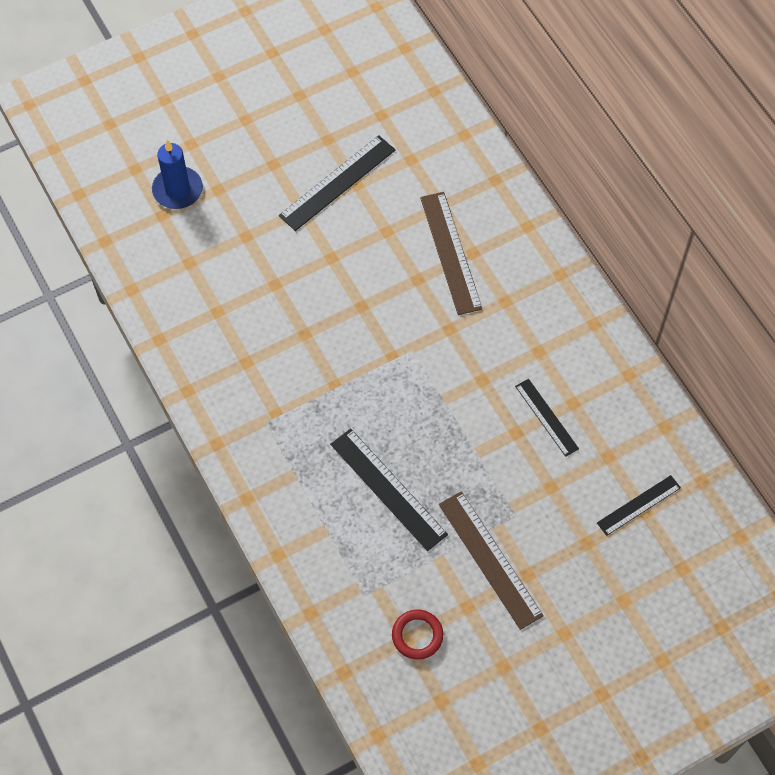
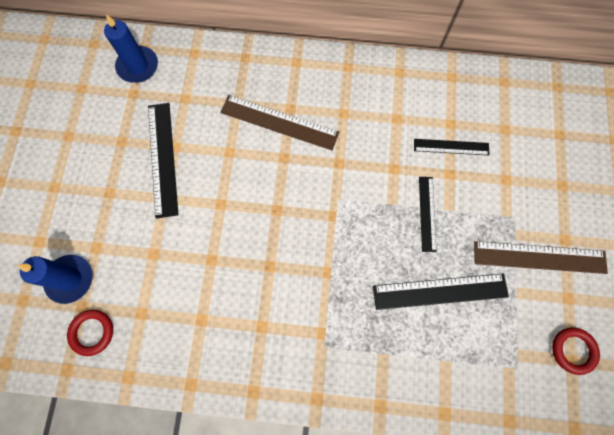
camera: 55 degrees left, 10 degrees up
black ruler [597,475,681,536] -> black ruler moved to [419,177,437,252]
none -> red ring [67,310,113,356]
none -> blue candle [104,14,158,83]

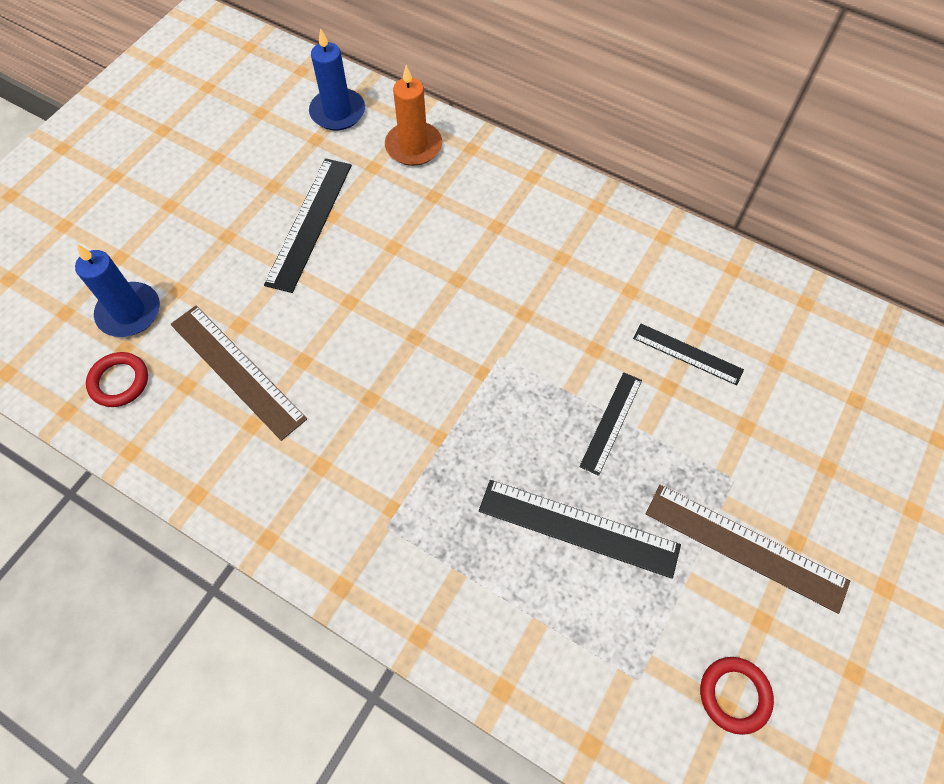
camera: 25 degrees right, 10 degrees down
brown ruler [220,95,339,150] -> brown ruler moved to [171,306,307,441]
none -> orange candle [385,65,442,166]

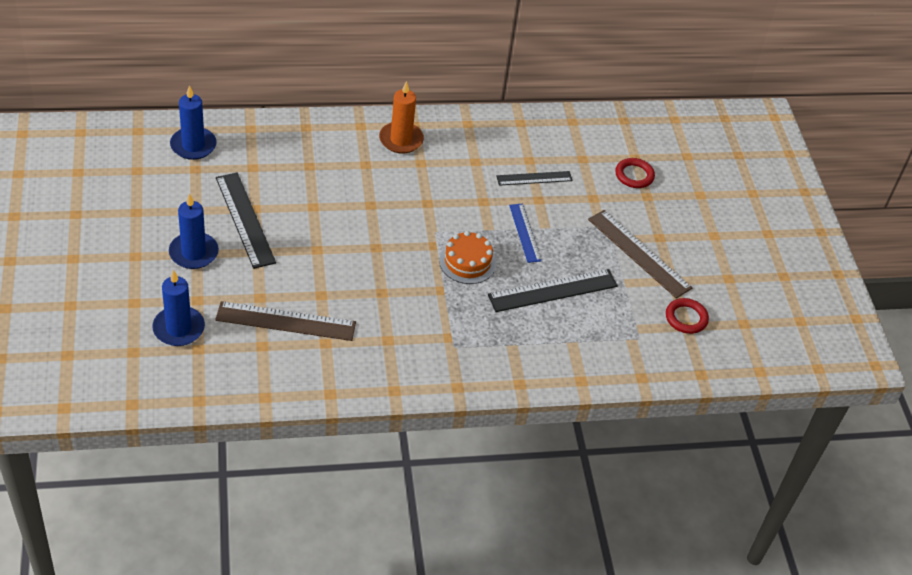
camera: 45 degrees left, 15 degrees down
red ring [86,352,148,407] -> red ring moved to [615,158,655,188]
orange candle [385,65,442,166] -> orange candle moved to [379,81,424,154]
black ruler [579,372,642,476] -> blue ruler [509,204,541,263]
brown ruler [646,485,850,614] -> brown ruler turned 60 degrees clockwise [588,210,692,299]
none -> blue candle [169,193,219,269]
none -> orange cake [439,231,496,284]

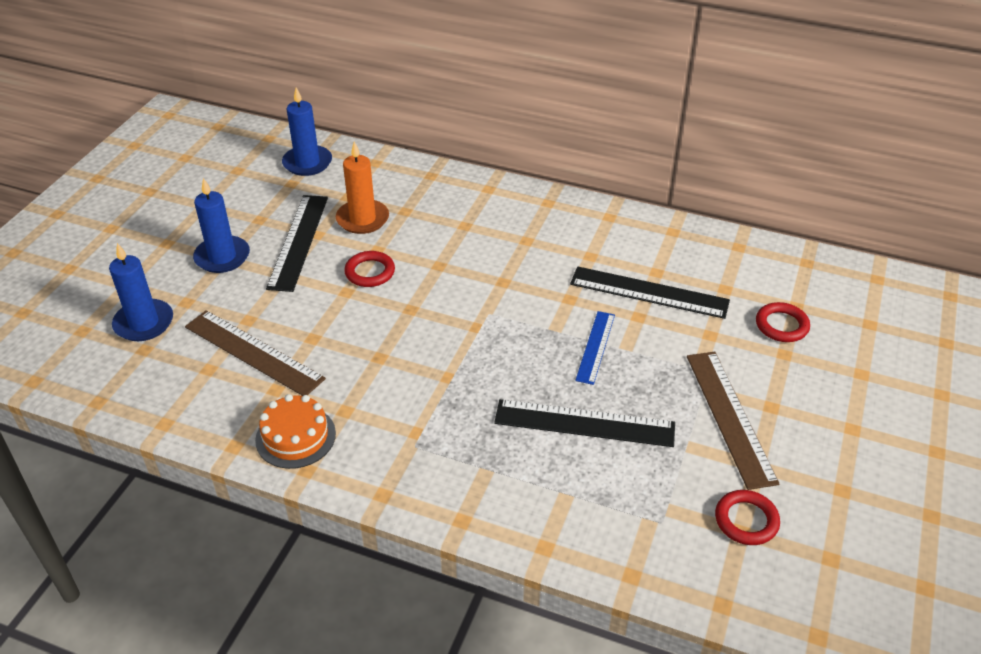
camera: 35 degrees right, 5 degrees down
orange candle [379,81,424,154] -> orange candle moved to [336,142,389,234]
orange cake [439,231,496,284] -> orange cake moved to [255,394,336,469]
black ruler [496,171,573,186] -> black ruler [570,266,730,319], size x1.62
none -> red ring [344,251,395,287]

